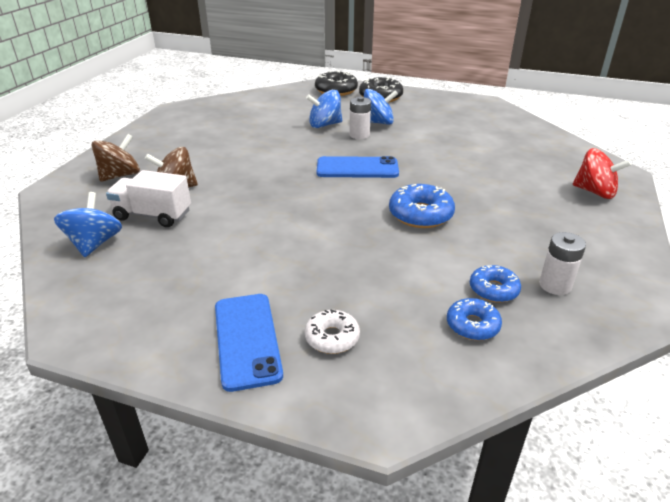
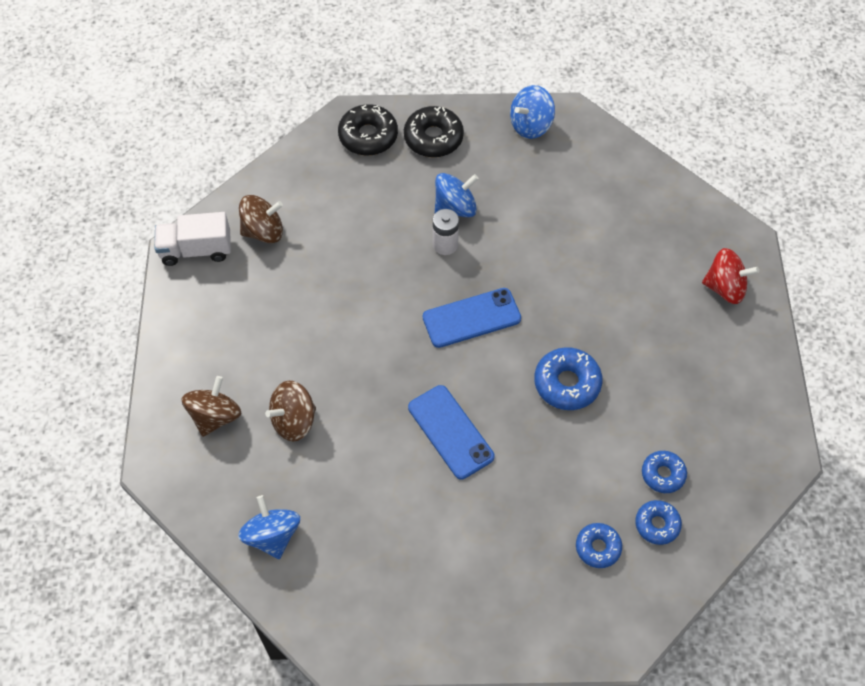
camera: 20 degrees left, 25 degrees up
white truck [106,170,191,227] -> white truck moved to [155,212,231,266]
blue phone [215,294,283,392] -> blue phone moved to [408,385,494,479]
white donut [305,310,360,354] -> none
blue spinning top [306,90,342,128] -> blue spinning top moved to [510,85,555,139]
white battery [539,232,586,295] -> none
none -> brown spinning top [239,195,283,243]
none -> blue donut [576,523,622,568]

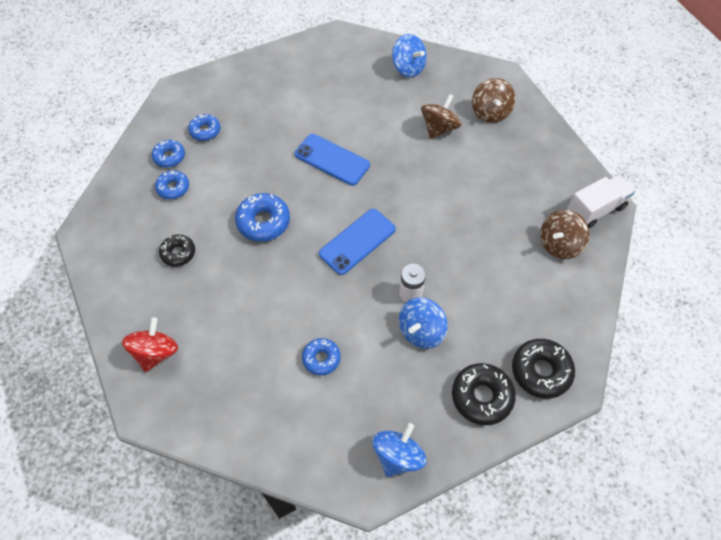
camera: 155 degrees right, 0 degrees up
red spinning top [702,248,759,304] -> red spinning top turned 120 degrees clockwise [122,317,178,372]
none -> black donut [159,234,195,267]
none -> blue donut [302,338,341,375]

